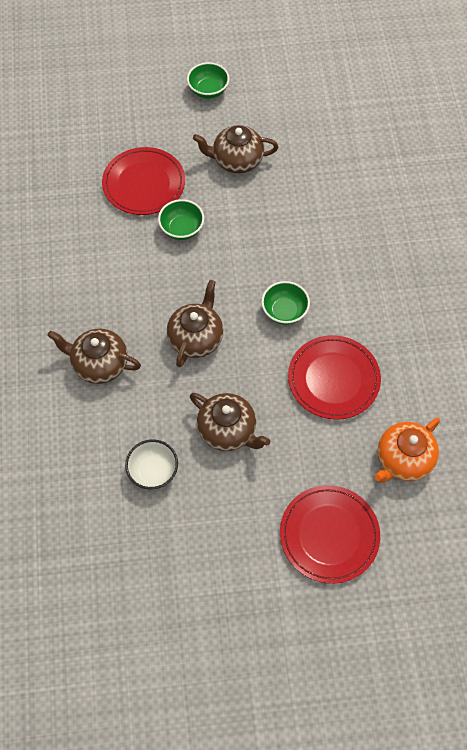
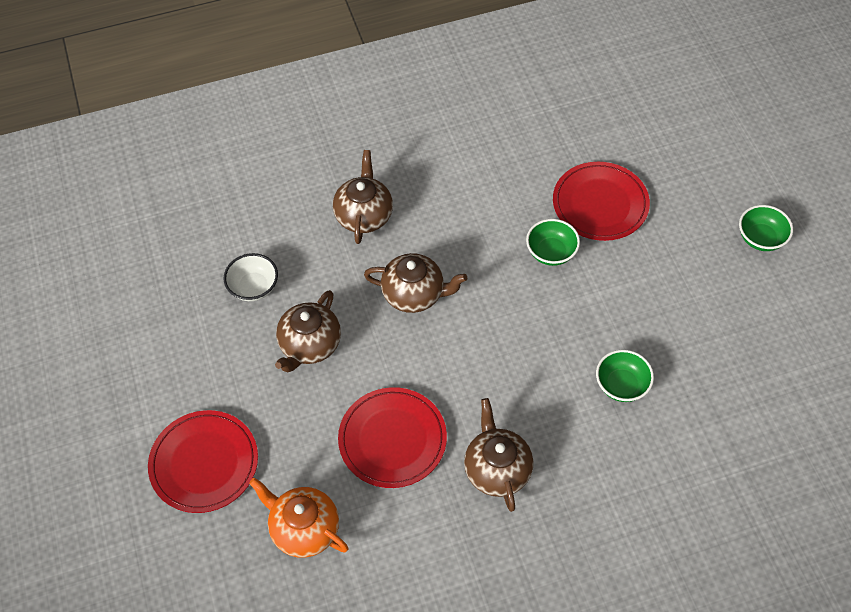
camera: 80 degrees right, 5 degrees down
brown teapot [193,125,278,173] -> brown teapot moved to [464,398,534,512]
green bowl [261,281,310,325] -> green bowl moved to [596,350,654,402]

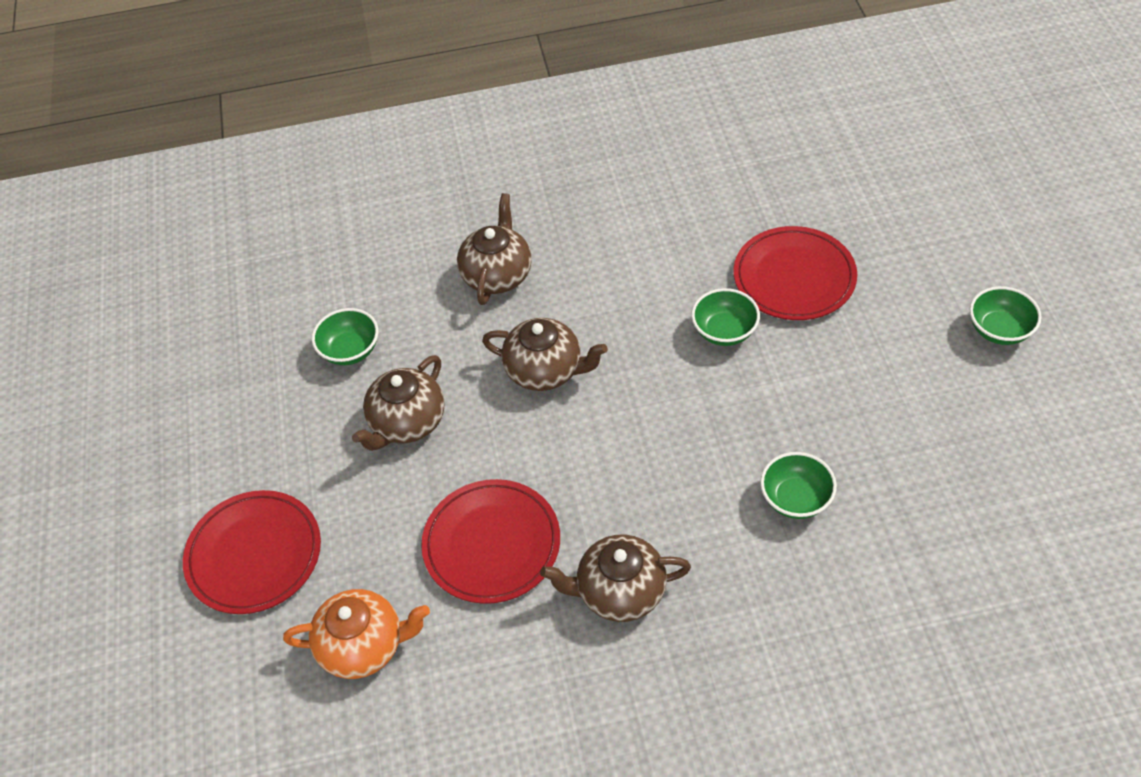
camera: 10 degrees right, 5 degrees down
white bowl [224,253,278,301] -> green bowl [312,308,378,365]
orange teapot [249,478,348,558] -> orange teapot turned 135 degrees clockwise [283,589,430,679]
brown teapot [464,398,534,512] -> brown teapot turned 90 degrees counterclockwise [540,534,691,622]

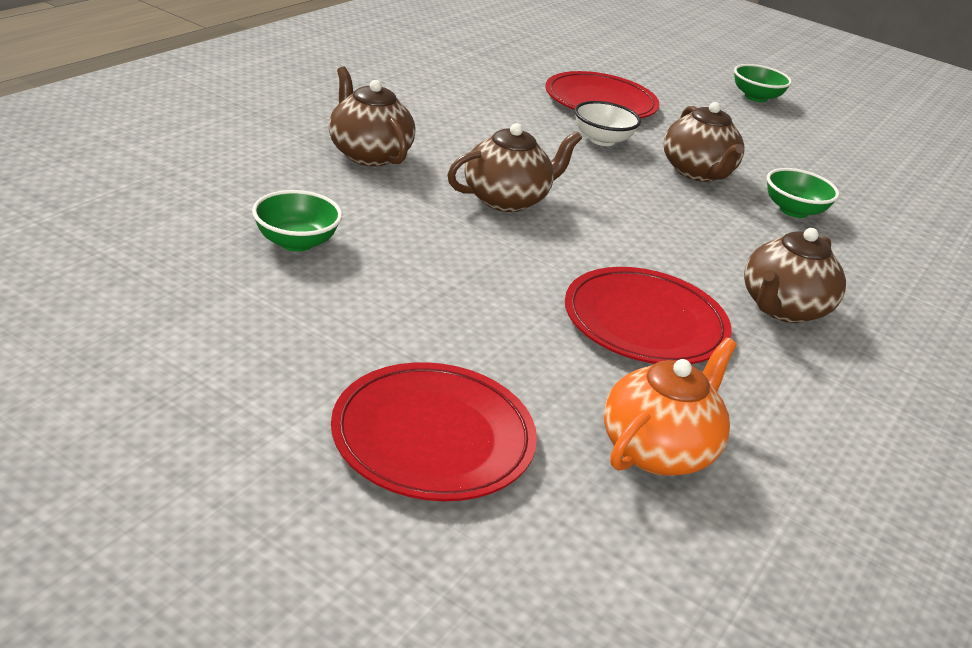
camera: 55 degrees left, 20 degrees down
brown teapot [352,355,445,451] -> brown teapot moved to [664,102,745,182]
green bowl [691,288,760,346] -> white bowl [574,101,641,146]

